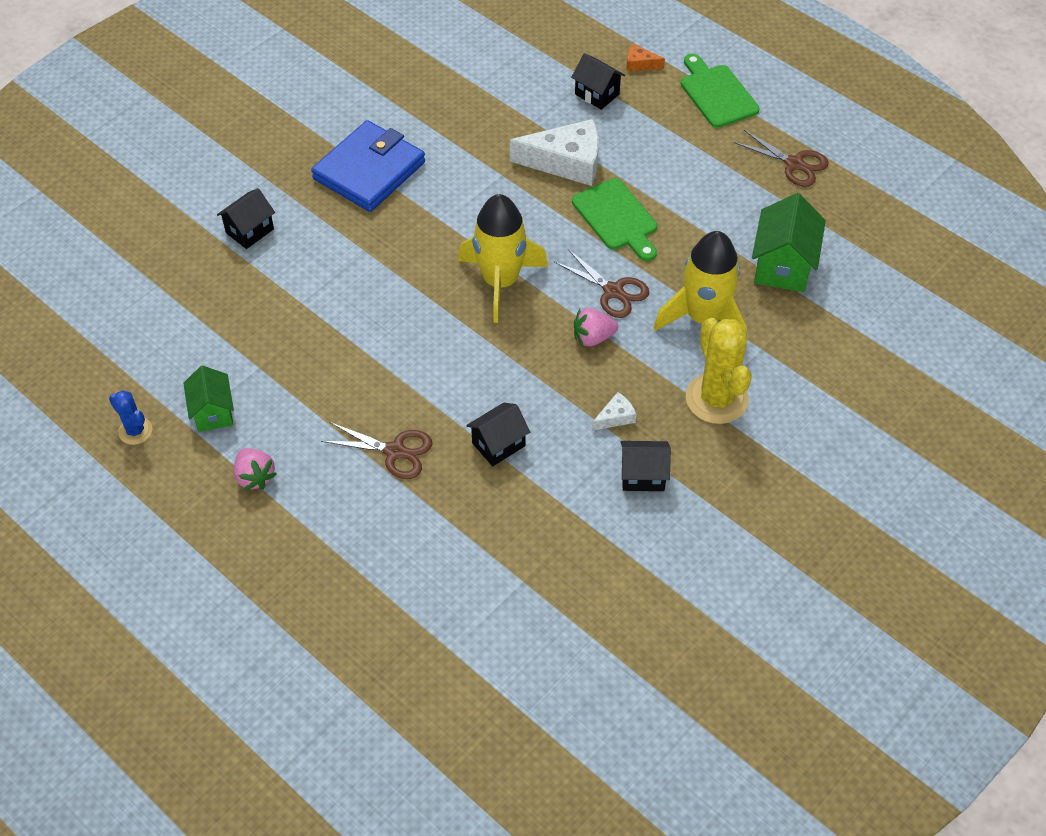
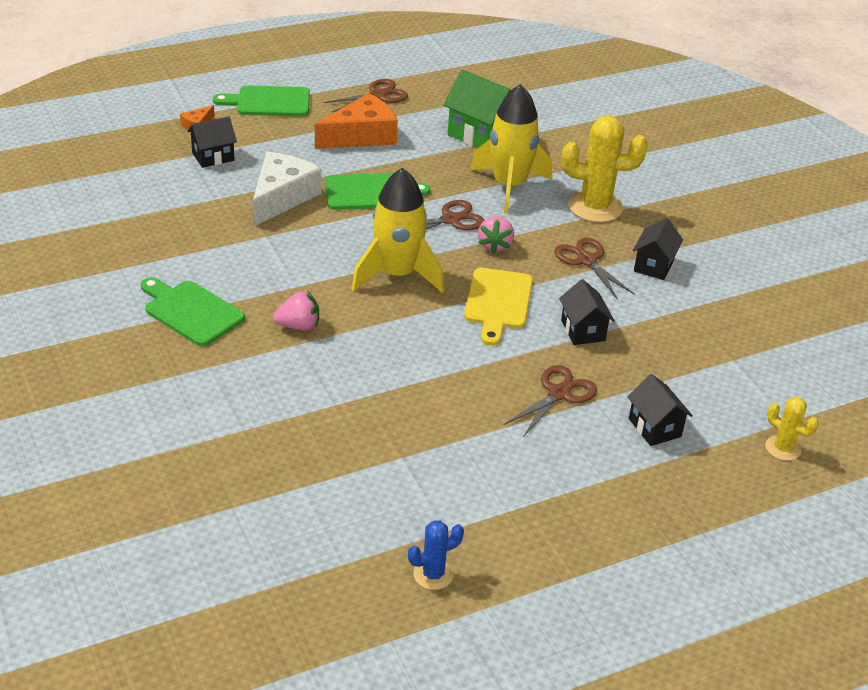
camera: 70 degrees left, 15 degrees down
green house [183,366,234,432] -> none
black house [217,188,275,249] -> black house moved to [627,374,693,446]
pink strawberry [234,448,277,490] -> pink strawberry moved to [273,291,319,331]
blue wallet [311,120,425,212] -> green cutting board [140,277,245,346]
white cheese [592,392,636,431] -> brown scissors [554,238,635,300]
none -> orange cheese [315,93,398,149]
none -> yellow cutting board [464,268,533,346]
none -> yellow cactus [765,397,819,461]

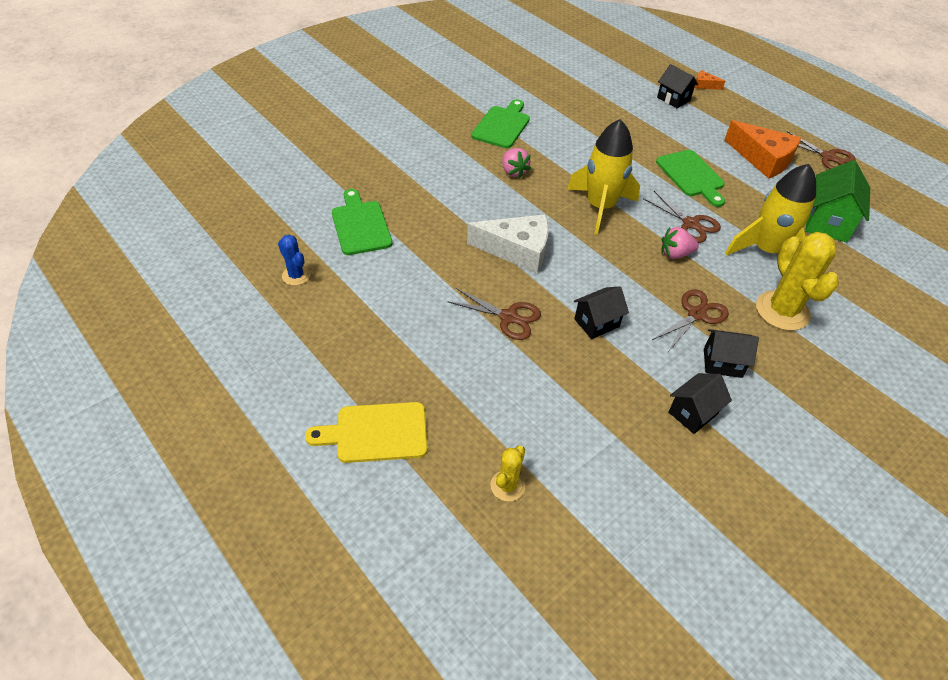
camera: 75 degrees right, 10 degrees up
green cutting board [213,86,310,116] -> green cutting board moved to [332,189,392,255]
white cheese [252,152,322,226] -> white cheese moved to [467,214,549,273]
yellow cutting board [464,268,533,346] -> yellow cutting board moved to [305,402,428,463]
black house [627,374,693,446] -> black house moved to [669,373,732,434]

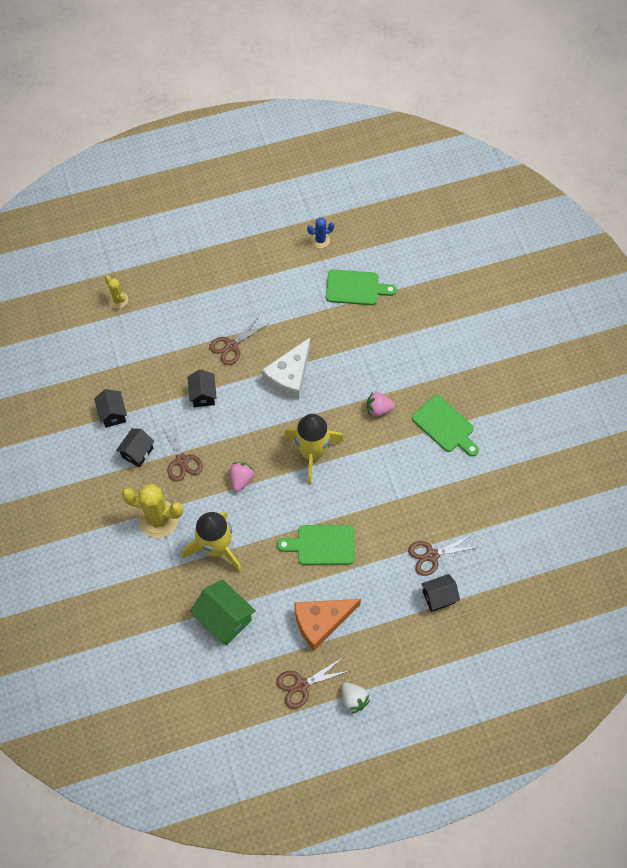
camera: 115 degrees right, 15 degrees up
yellow cutting board [305,402,428,463] -> none
brown scissors [643,191,721,243] -> brown scissors moved to [408,535,478,576]
orange cheese [695,70,725,90] -> none
none -> white strawberry [342,682,370,714]

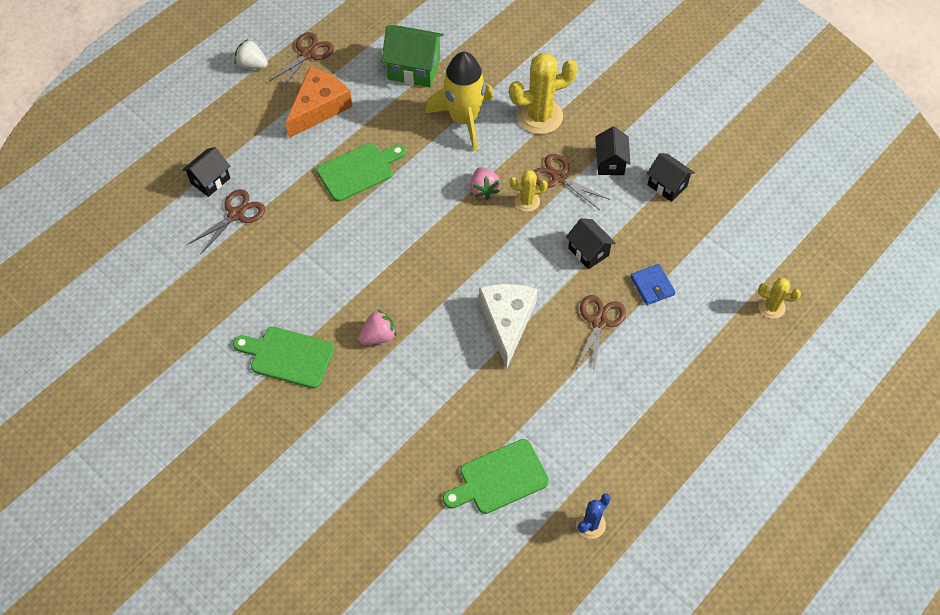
camera: 150 degrees right, 5 degrees down
yellow rocket [284,414,344,485] -> none
none -> yellow cactus [510,170,548,212]
none -> blue wallet [630,264,676,305]

